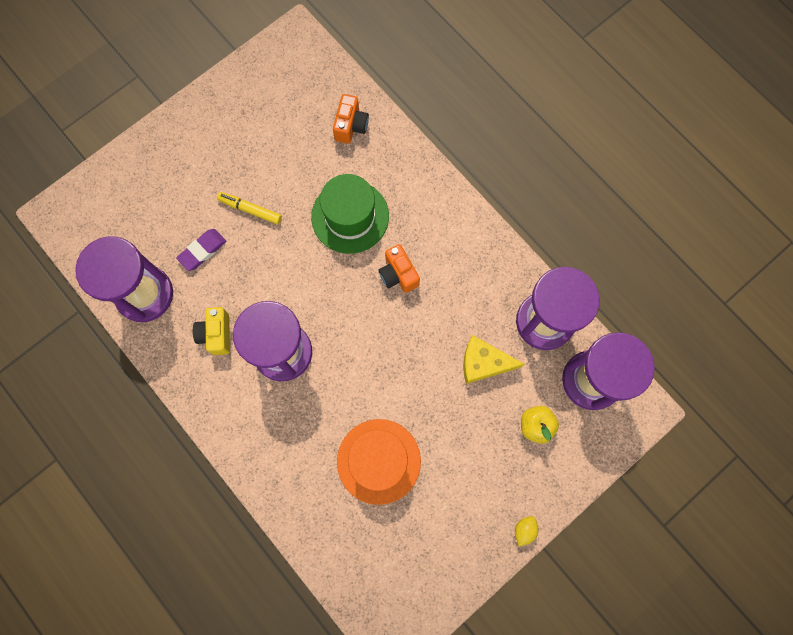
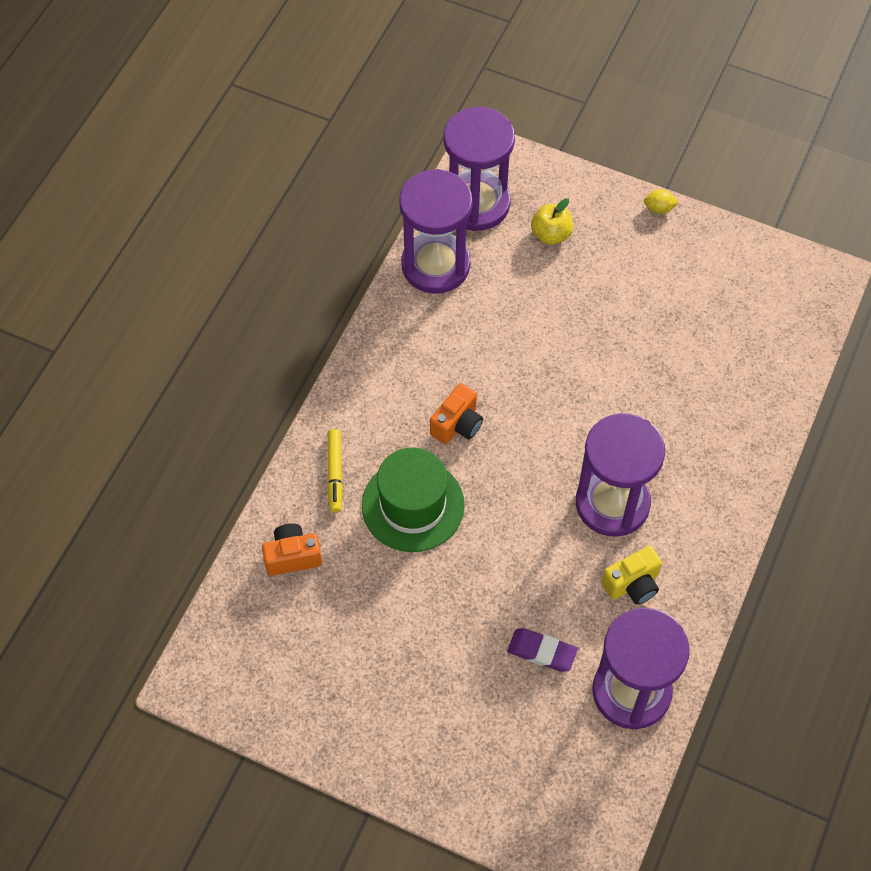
camera: 115 degrees left, 15 degrees down
yellow marker [217,192,282,224] -> yellow marker moved to [327,429,343,513]
orange hat [337,419,421,505] -> none
yellow cheese [463,335,525,384] -> none

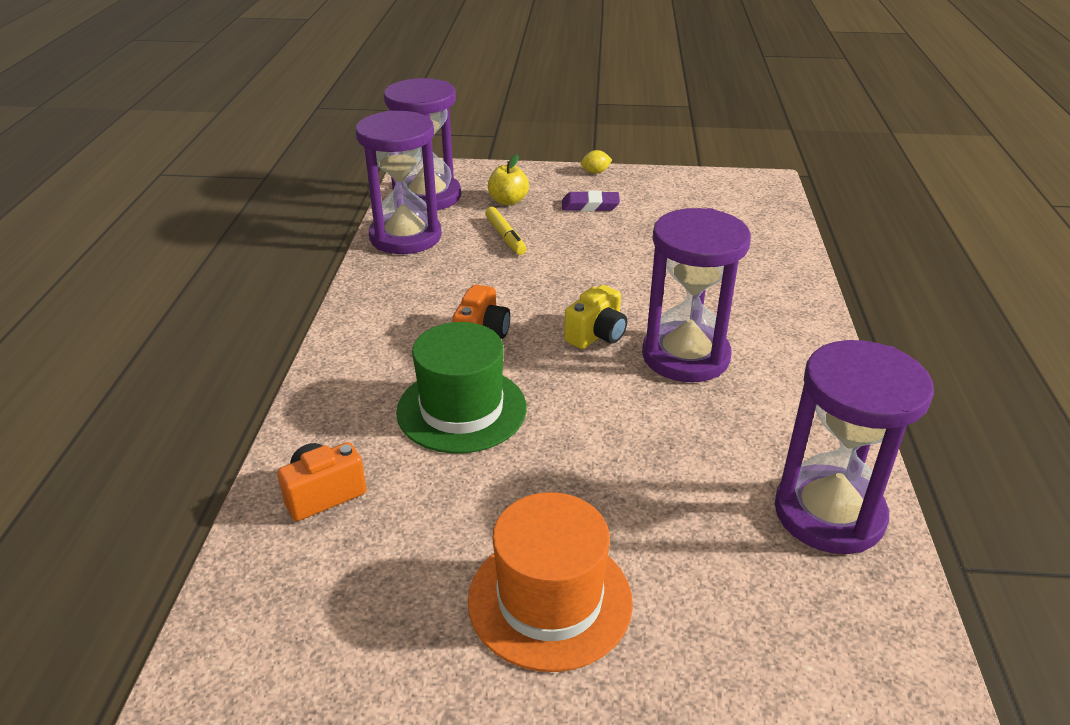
camera: 20 degrees left, 25 degrees down
yellow marker [327,429,343,513] -> yellow marker moved to [485,207,526,255]
purple eraser [507,628,578,672] -> purple eraser moved to [562,191,620,211]
yellow camera [602,546,662,605] -> yellow camera moved to [564,285,627,349]
none -> orange hat [468,492,633,672]

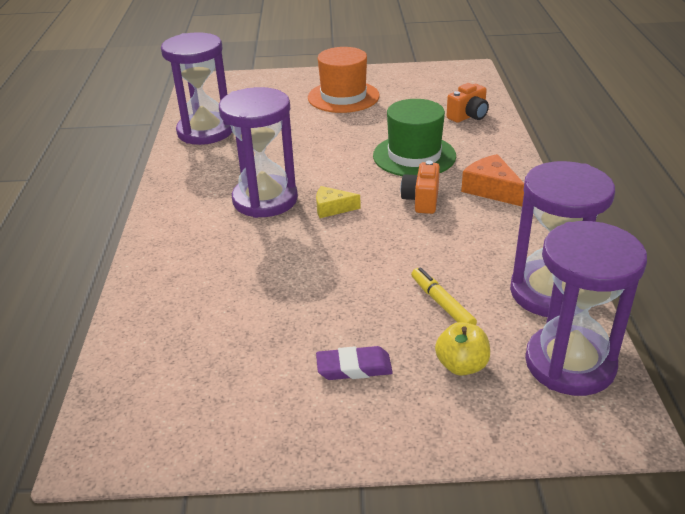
camera: 175 degrees right, 0 degrees up
yellow camera [564,285,627,349] -> yellow cheese [316,186,361,218]
yellow lemon [581,150,612,174] -> none
none -> orange cheese [461,154,524,206]

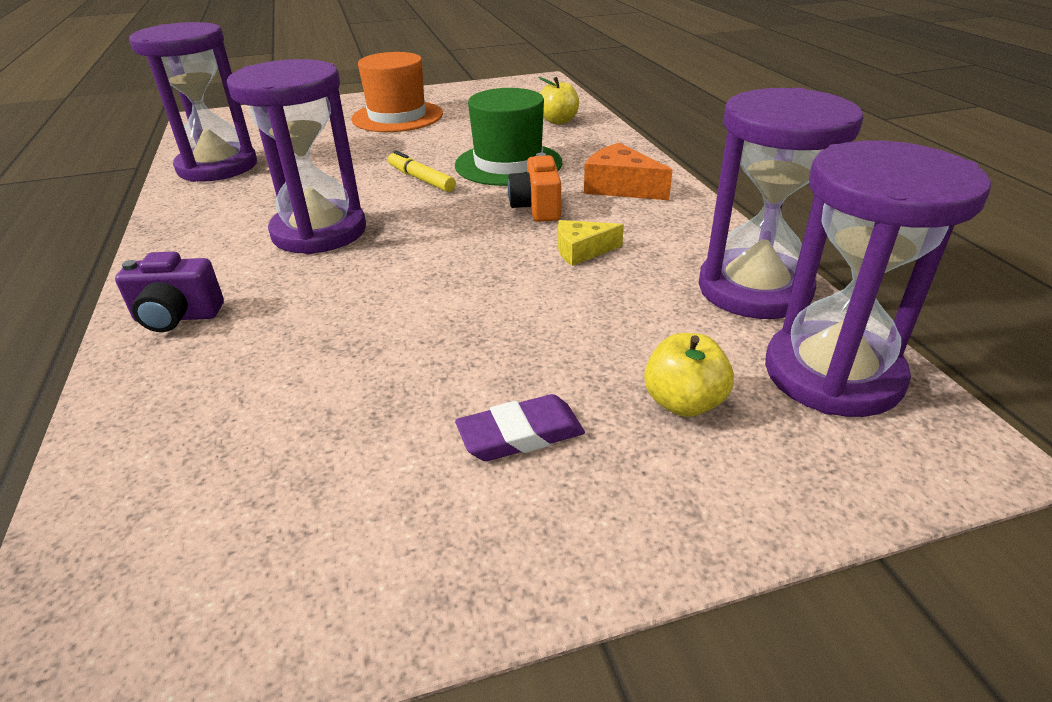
camera: 15 degrees left, 0 degrees up
yellow cheese [316,186,361,218] -> yellow cheese moved to [558,220,624,266]
yellow marker [411,268,477,325] -> yellow marker moved to [388,150,456,192]
orange camera [446,83,489,123] -> yellow apple [538,77,579,124]
none -> purple camera [115,251,224,332]

